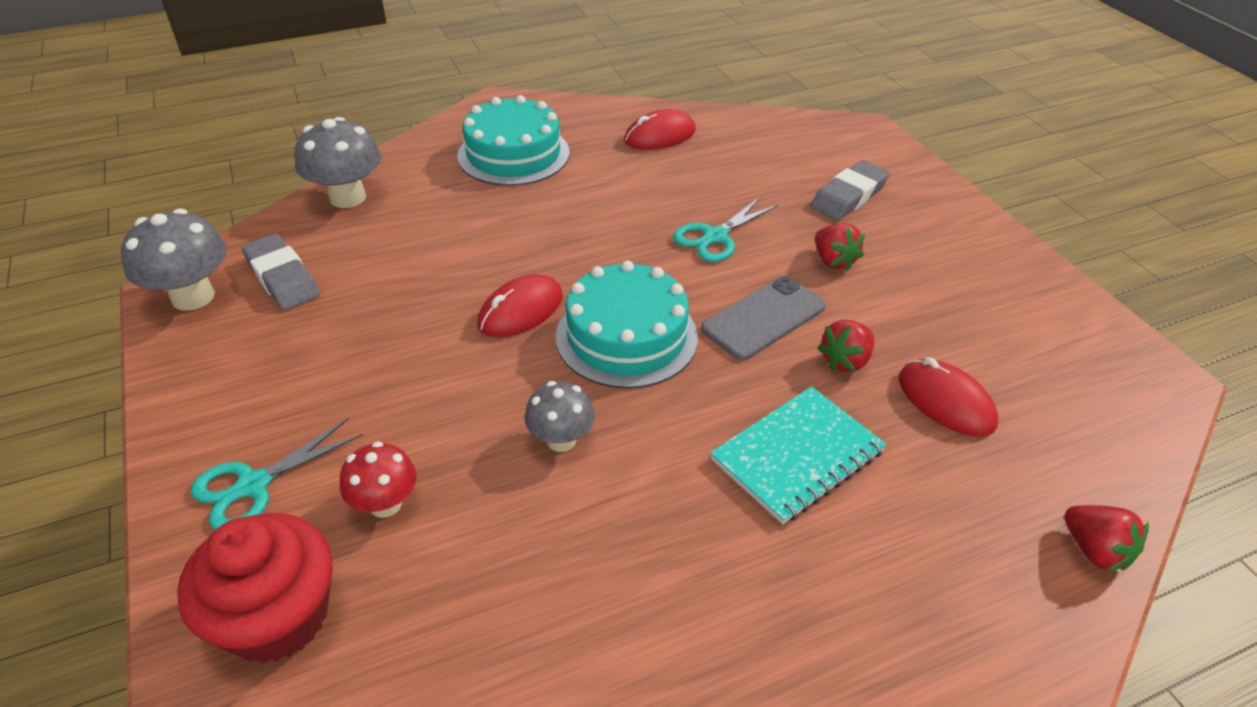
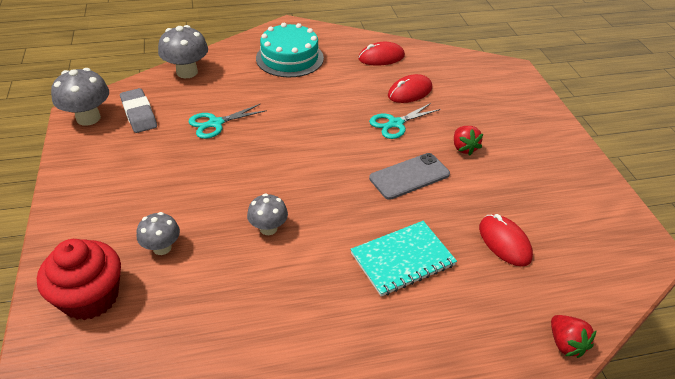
camera: 10 degrees right, 0 degrees up
turquoise scissors [191,418,363,530] -> turquoise scissors moved to [189,104,267,139]
red mushroom [340,441,417,518] -> grey mushroom [137,212,180,255]
red mouse [477,274,563,338] -> red mouse moved to [388,74,432,103]
turquoise cake [556,261,698,389] -> none
grey eraser [810,160,890,221] -> none
red strawberry [818,320,874,372] -> none

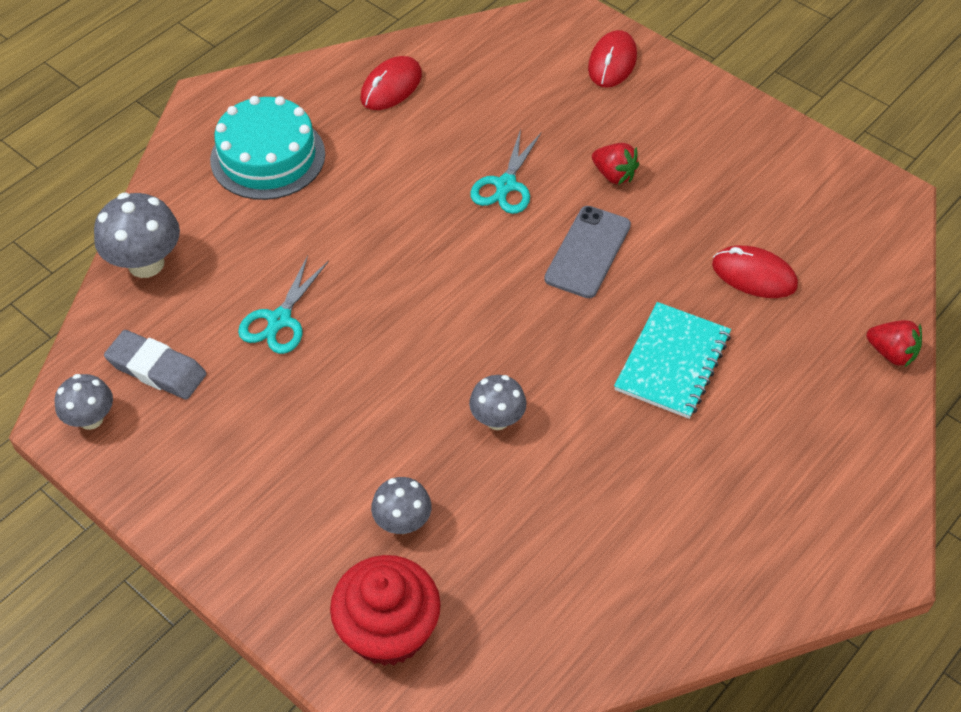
camera: 35 degrees left, 10 degrees up
grey mushroom [51,68,109,126] -> grey mushroom [55,374,113,430], size x0.63
red mouse [388,74,432,103] -> red mouse moved to [588,30,637,88]

